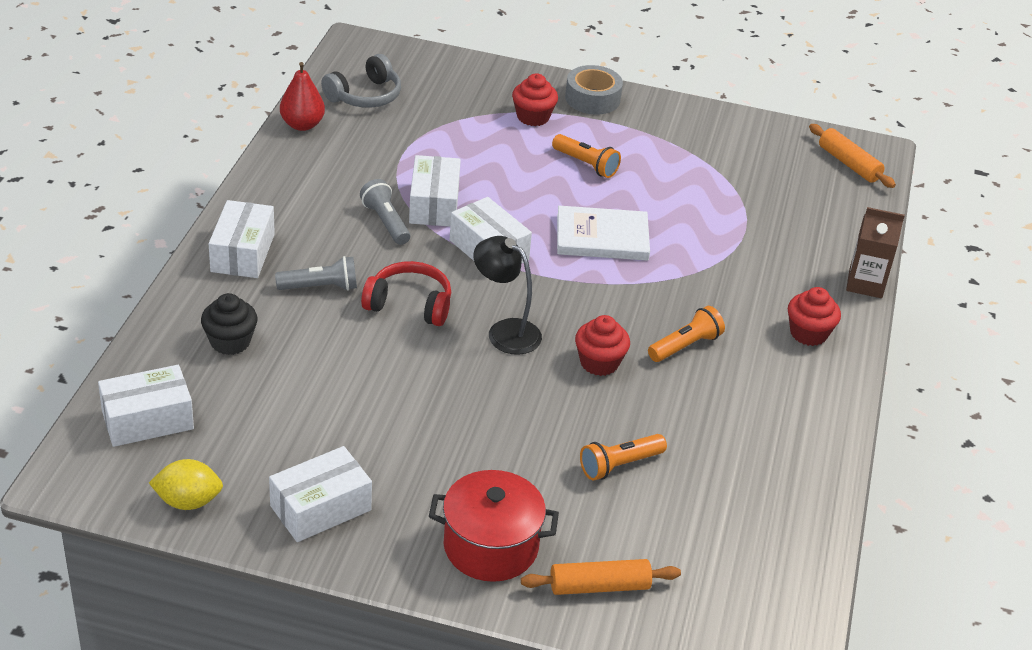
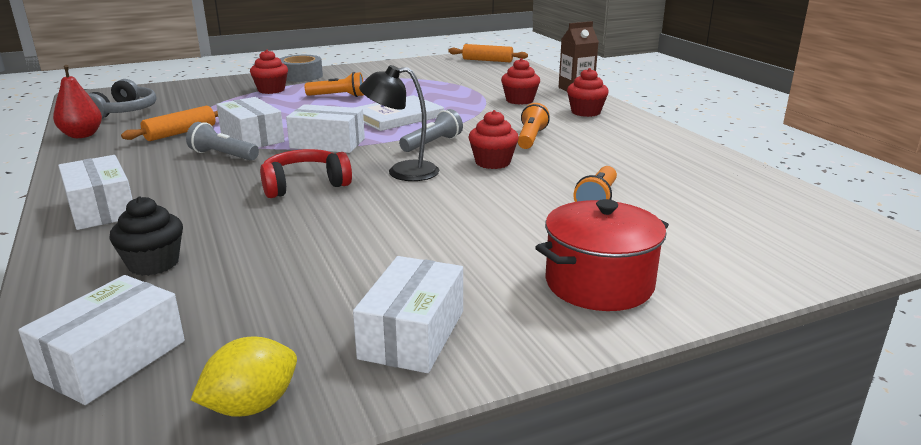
camera: 35 degrees left, 15 degrees down
grey flashlight [275,256,357,291] -> grey flashlight moved to [399,109,463,152]
orange rolling pin [521,559,681,595] -> orange rolling pin moved to [121,106,218,141]
none -> red cupcake [501,58,540,105]

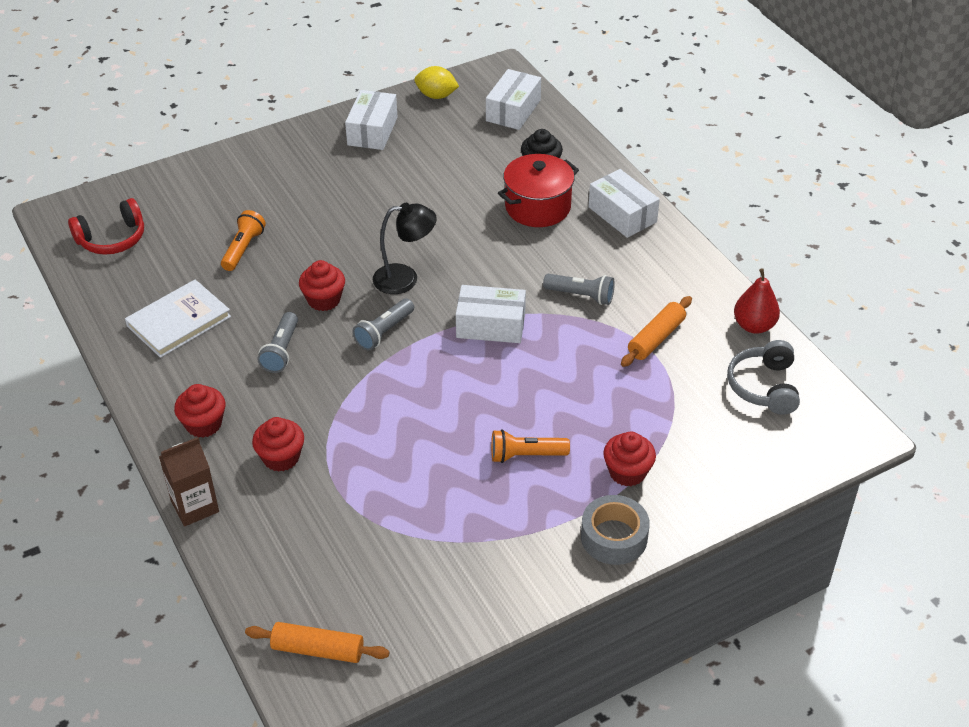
camera: 175 degrees right, 20 degrees up
yellow lemon [191,336,297,417] -> yellow lemon turned 60 degrees clockwise [414,66,459,99]
white box [216,97,284,148] -> none
red headphones [260,149,352,198] -> red headphones moved to [68,198,144,255]
white book [354,95,444,131] -> white book moved to [125,279,231,358]
orange flashlight [518,103,550,149] -> grey flashlight [257,312,298,373]
red pot [535,199,669,311] -> red pot moved to [498,154,579,227]

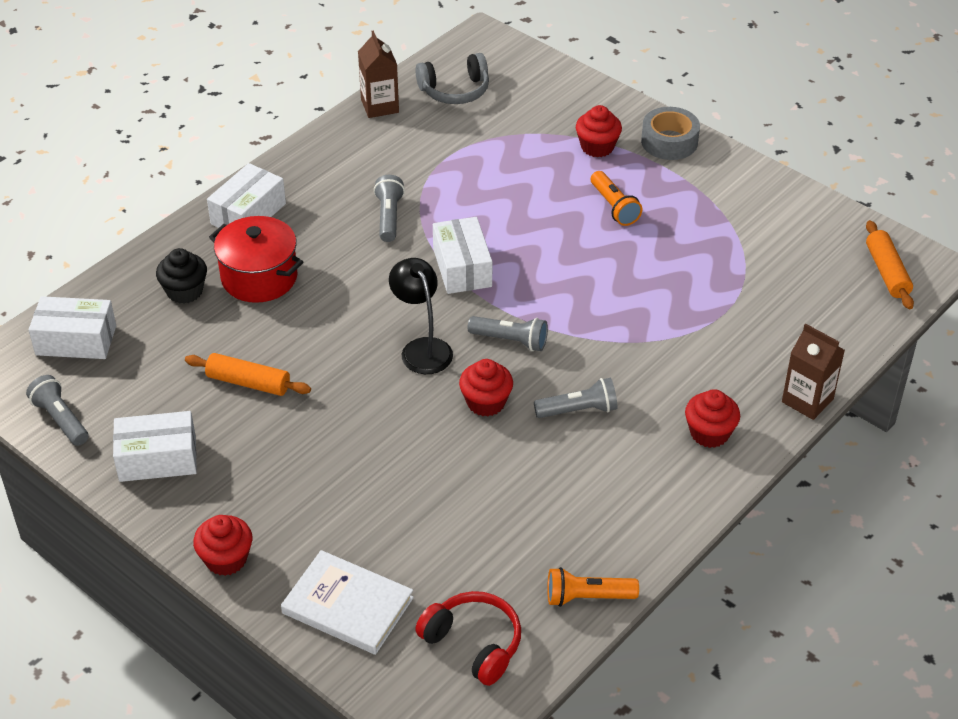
camera: 110 degrees left, 0 degrees up
white book [125,279,231,358] -> white book moved to [281,550,414,655]
orange flashlight [221,210,266,271] -> orange flashlight moved to [547,567,639,607]
red cupcake [252,417,304,472] -> red cupcake moved to [193,515,252,576]
yellow lemon [414,66,459,99] -> grey flashlight [26,375,89,446]
orange rolling pin [621,296,692,367] -> orange rolling pin moved to [185,353,311,396]
red pear [734,268,780,334] -> brown carton [358,31,399,118]

